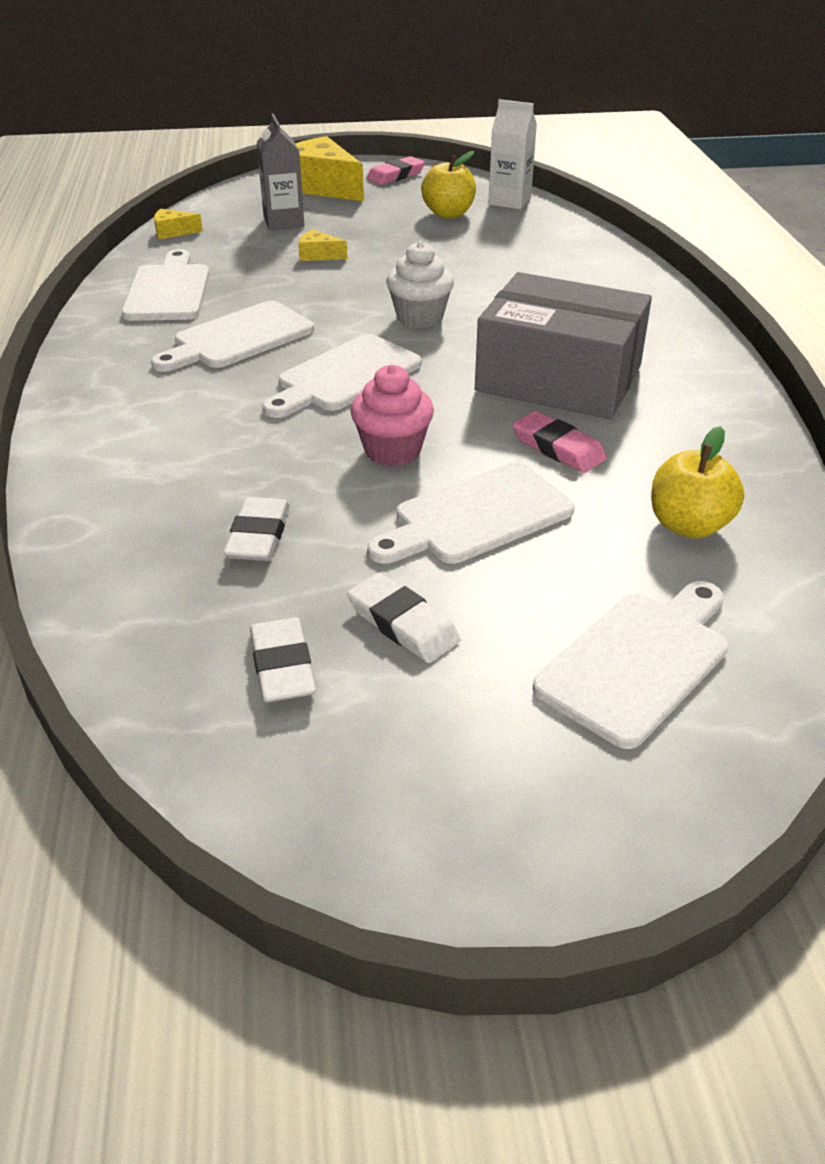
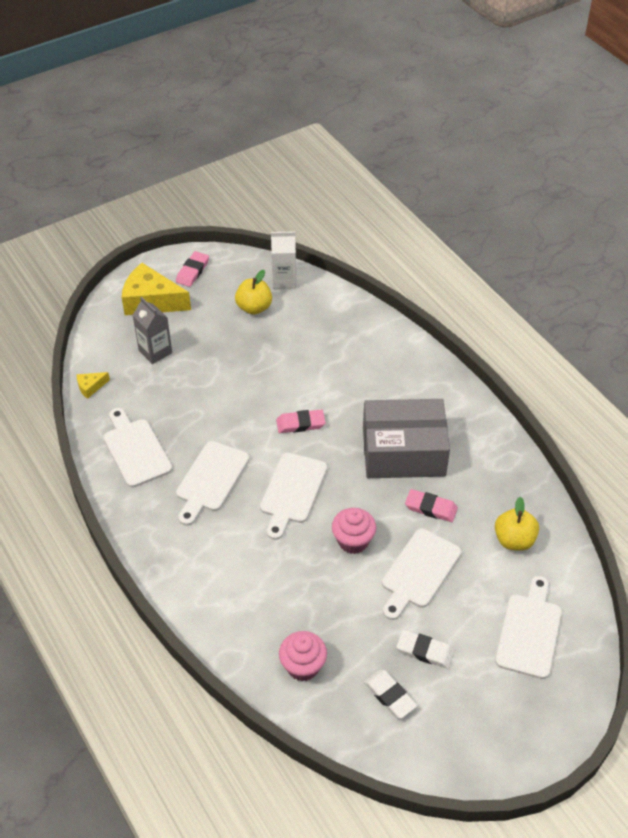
camera: 25 degrees left, 10 degrees up
white eraser [223,497,290,561] -> none
yellow cheese [298,229,348,261] -> none
white cupcake [386,241,454,328] -> pink eraser [276,409,325,433]
none -> pink cupcake [279,631,327,681]

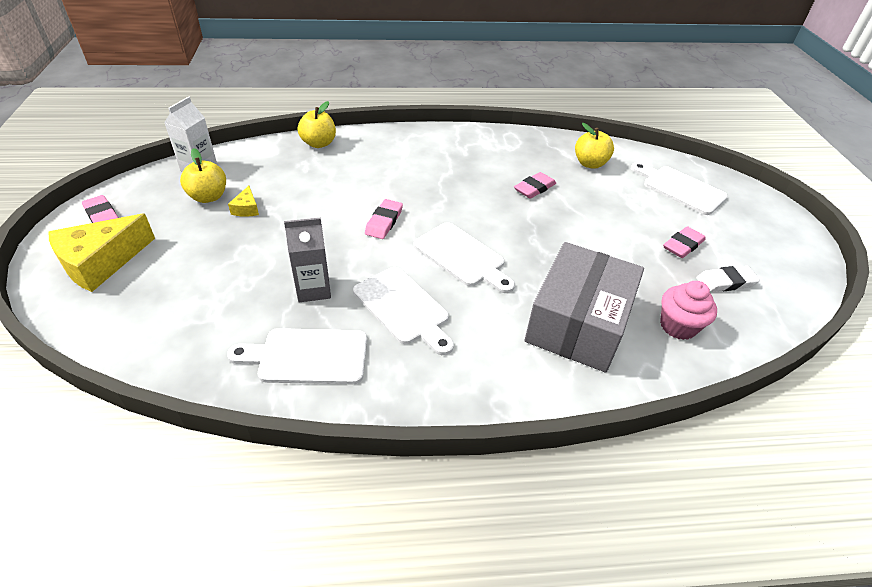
camera: 65 degrees left, 5 degrees down
yellow cheese [76,372,110,399] -> yellow cheese moved to [228,186,259,217]
grey carton [132,297,172,364] -> grey carton moved to [284,217,331,302]
pink cupcake [332,508,376,554] -> none
grey box [363,399,450,478] -> grey box moved to [525,242,644,372]
white cutting board [382,529,461,620] -> none
white eraser [397,630,454,669] -> pink eraser [663,226,706,258]
none -> yellow apple [298,101,336,148]

